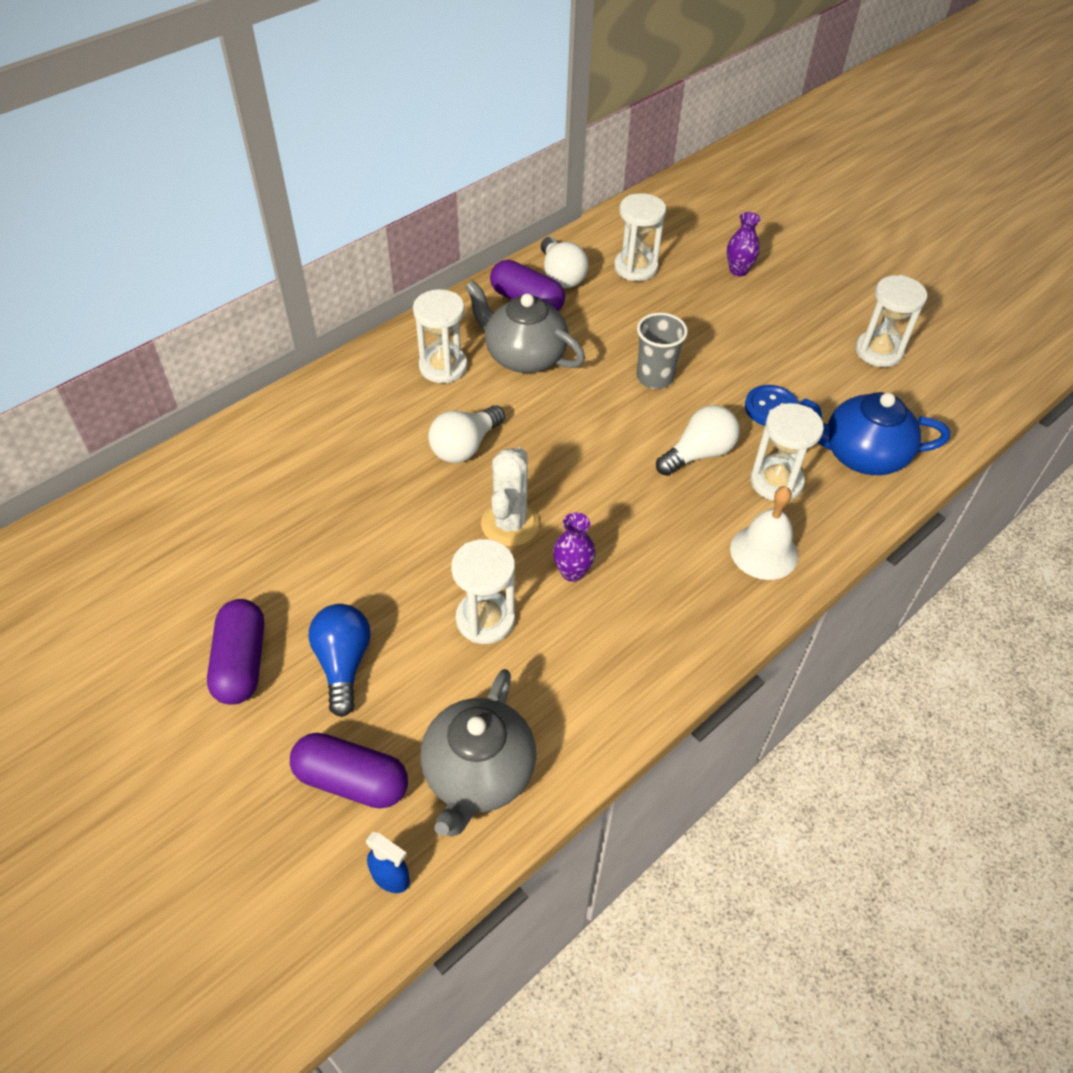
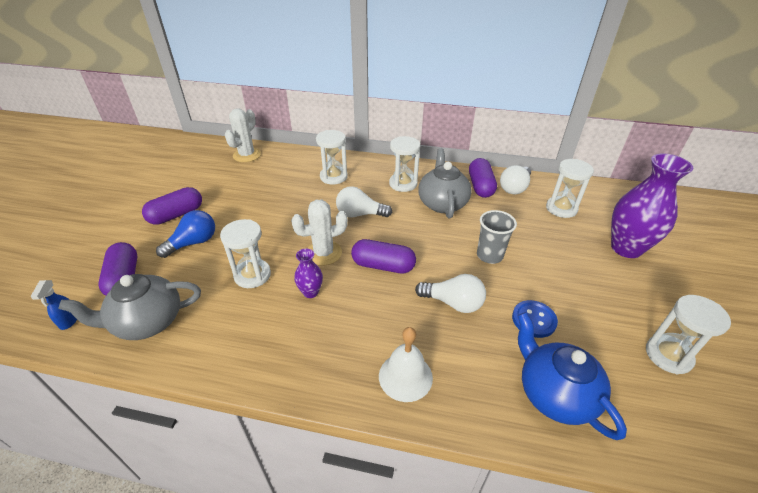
camera: 55 degrees right, 10 degrees down
purple vase [727,212,760,277] -> purple vase [611,153,693,258], size x2.10
white hourglass [750,403,824,501] -> white hourglass moved to [316,130,348,184]
none -> white cactus [225,108,261,162]
none -> purple capsule [351,239,416,273]

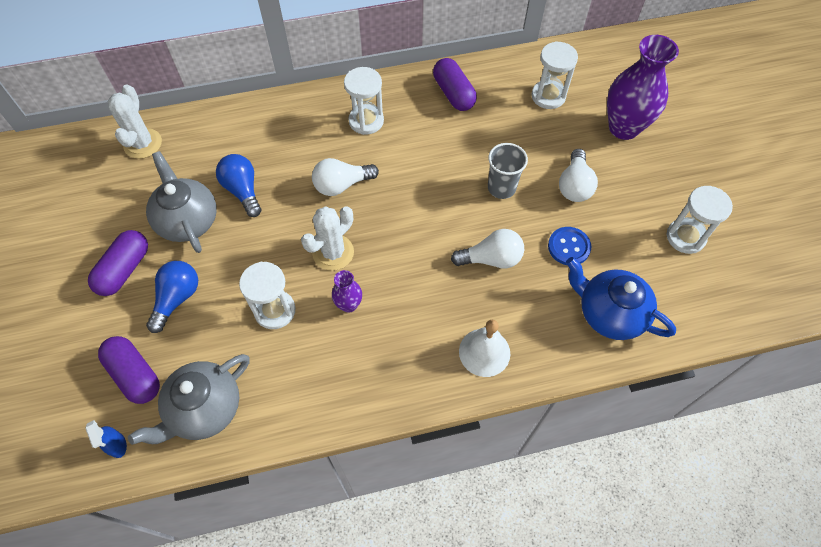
camera: 25 degrees left, 20 degrees up
white hourglass [316,130,348,184] -> none
purple capsule [351,239,416,273] -> none
grey teapot [418,148,472,218] -> grey teapot moved to [146,151,216,253]
white light bulb [500,165,531,194] -> white light bulb moved to [559,149,598,202]
none -> blue light bulb [216,154,261,217]

